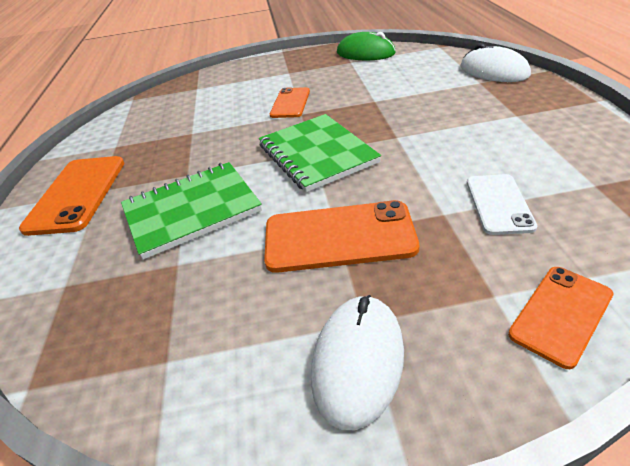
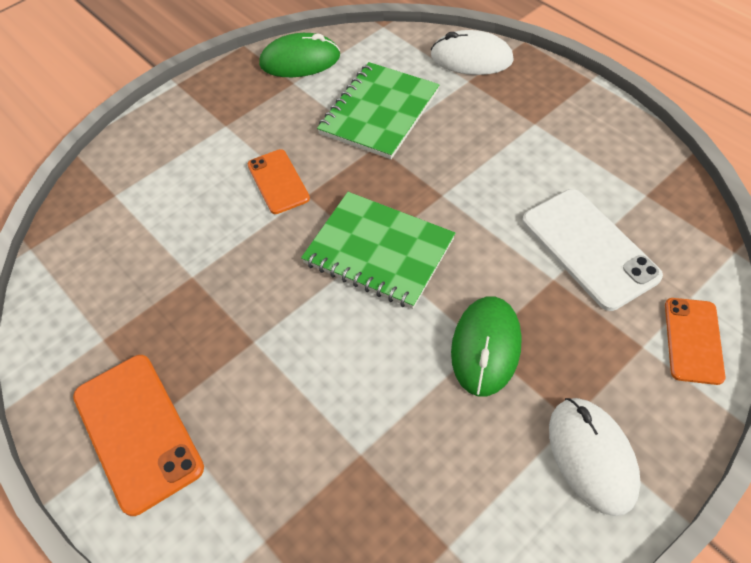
camera: 35 degrees left, 15 degrees up
green notebook [121,162,262,260] -> green notebook moved to [317,62,440,159]
orange phone [264,200,419,273] -> green mouse [451,296,522,396]
white phone [467,174,537,235] -> white phone [522,189,663,311], size x1.62

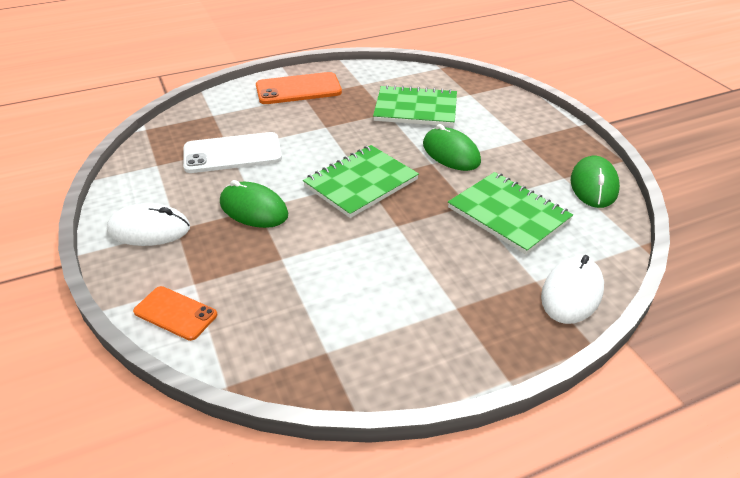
camera: 105 degrees right, 15 degrees down
orange phone [248,149,310,214] -> green mouse [423,124,481,171]
white phone [522,189,663,311] -> white phone moved to [183,132,282,173]
none -> green notebook [373,85,457,127]

